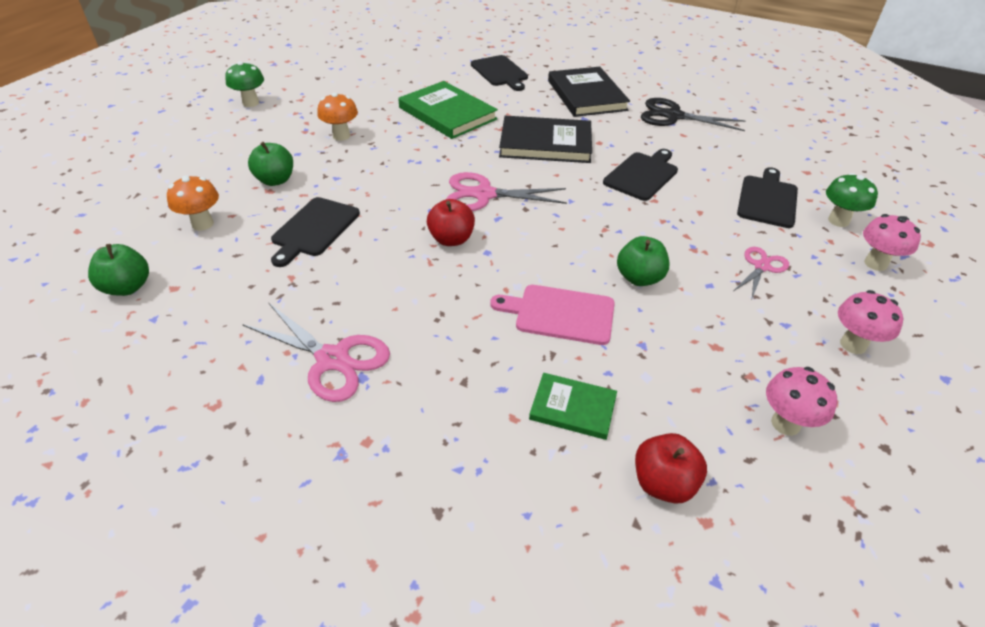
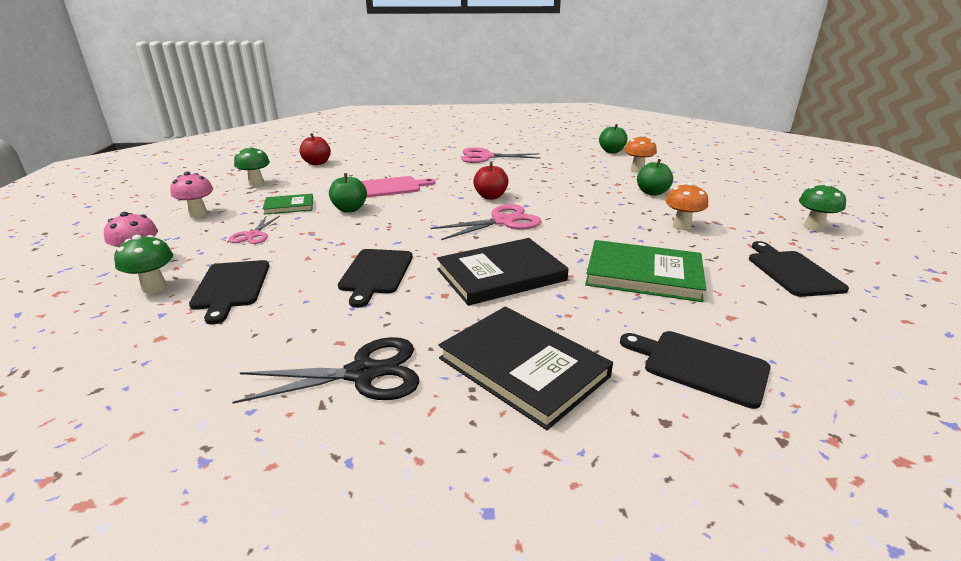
camera: 150 degrees right, 15 degrees down
black cutting board [271,197,360,267] -> black cutting board moved to [749,241,849,297]
green book [529,373,617,440] -> green book moved to [263,194,313,215]
pink mushroom [766,367,837,436] -> green mushroom [234,146,270,186]

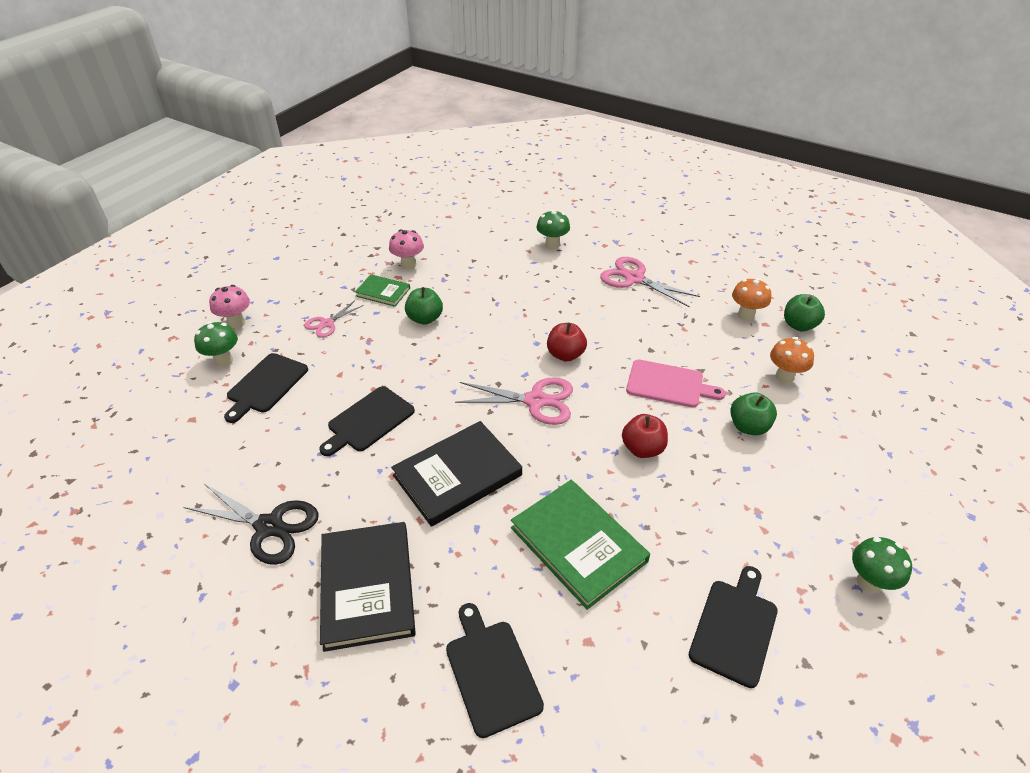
camera: 35 degrees right, 15 degrees up
pink mushroom [170,172,213,218] -> pink mushroom moved to [389,229,424,270]
green mushroom [234,146,270,186] -> green mushroom moved to [536,210,570,250]
red apple [300,133,331,165] -> red apple moved to [622,414,668,458]
pink cutting board [361,176,435,198] -> pink cutting board moved to [626,360,726,408]
black book [437,238,569,306] -> black book turned 45 degrees counterclockwise [391,421,522,527]
orange mushroom [666,182,708,230] -> orange mushroom moved to [732,278,771,321]

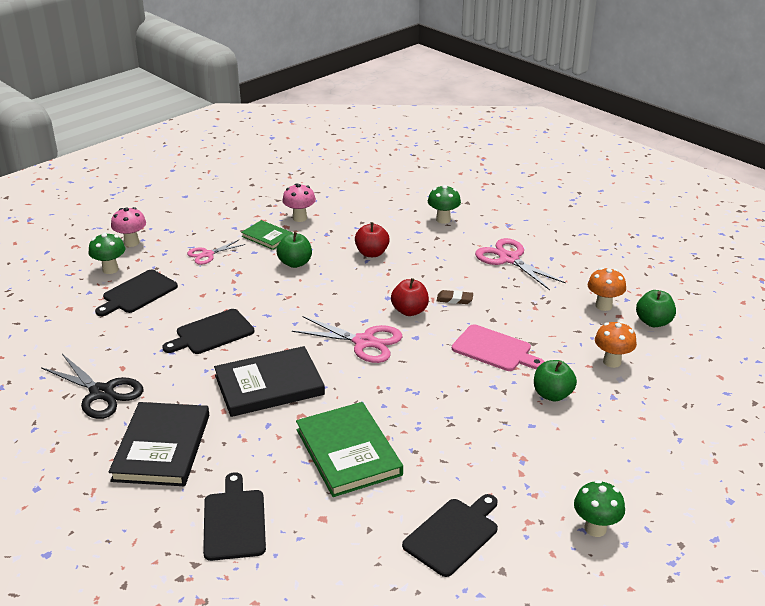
camera: 15 degrees right, 10 degrees down
red apple [622,414,668,458] -> red apple moved to [355,222,390,257]
none -> brown eraser [436,290,473,304]

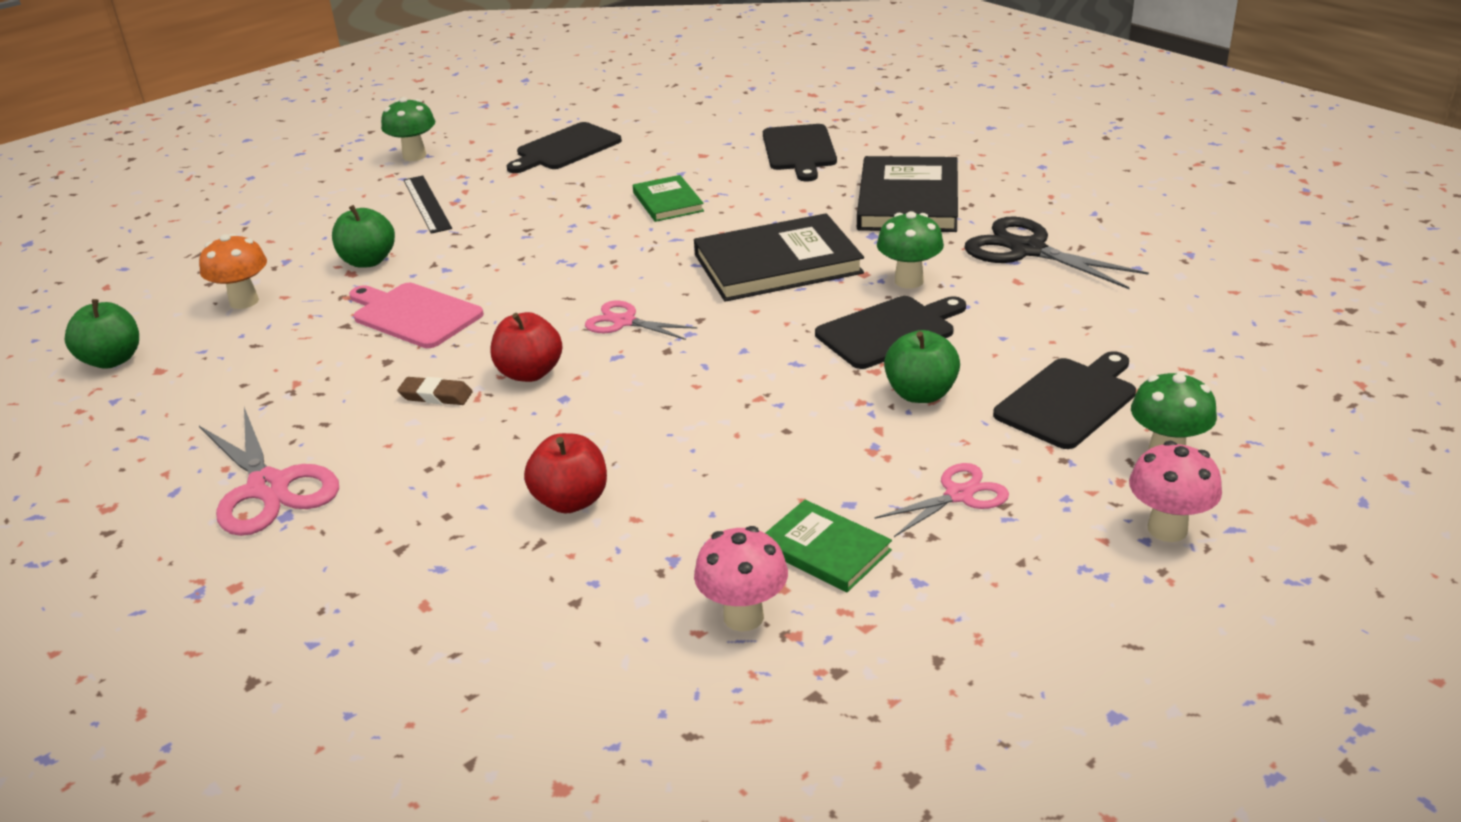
camera: 175 degrees left, 0 degrees up
green apple [277,232,312,268] -> green apple moved to [884,330,960,403]
pink scissors [292,316,403,363] -> pink scissors [585,301,697,340], size x0.59
green book [296,402,403,497] -> green book [633,175,704,222], size x0.55
green mushroom [428,185,461,224] -> green mushroom moved to [877,211,944,289]
orange mushroom [588,268,626,311] -> none
none -> black ruler [403,176,452,234]

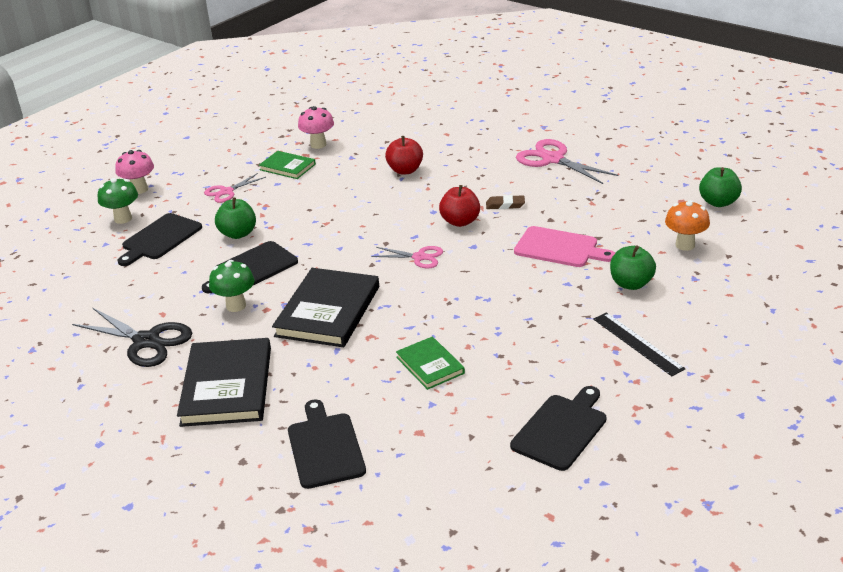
camera: 170 degrees right, 0 degrees up
green mushroom [381,97,435,161] -> none
black book [694,213,864,302] -> black book turned 45 degrees counterclockwise [272,268,379,347]

